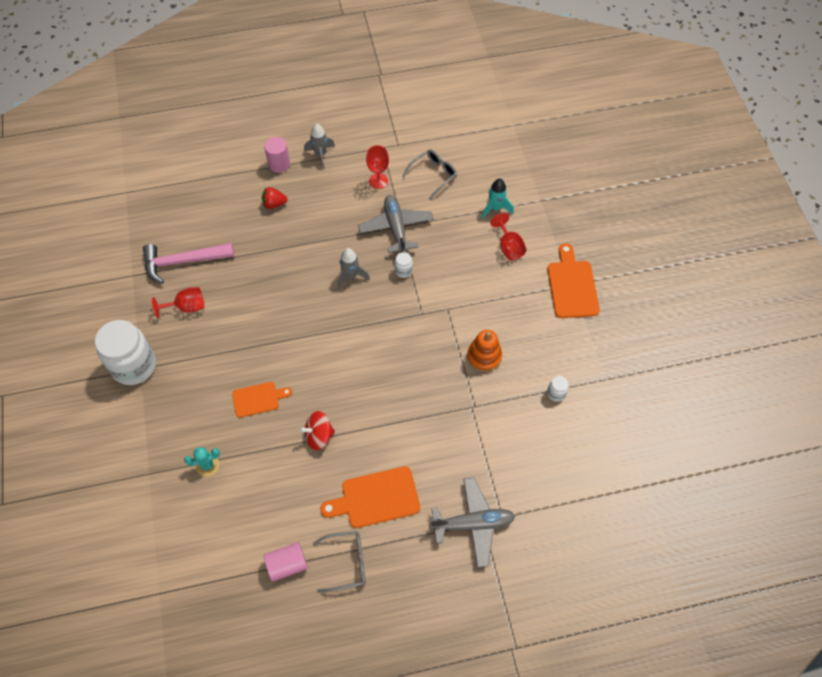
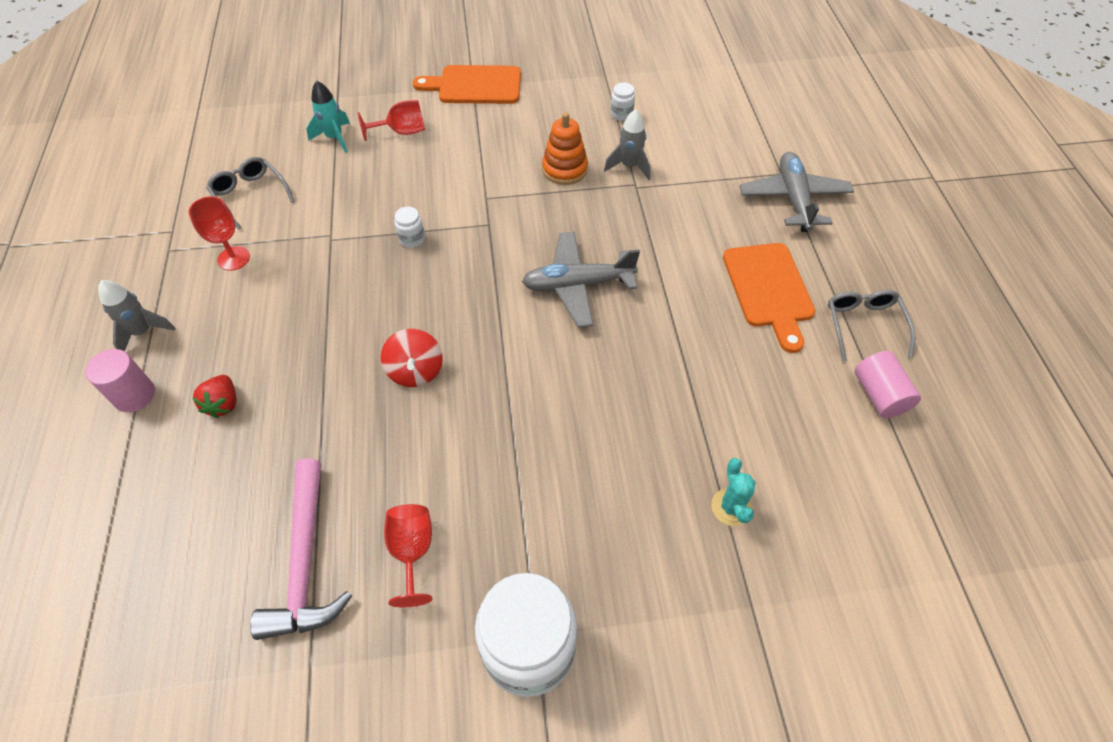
camera: 85 degrees left, 5 degrees down
orange cutting board [232,382,292,418] -> none
red spinning top [299,411,335,450] -> red spinning top moved to [381,329,443,387]
grey rocket [337,248,370,289] -> grey rocket moved to [604,109,651,180]
grey plane [358,195,434,253] -> grey plane moved to [522,231,640,327]

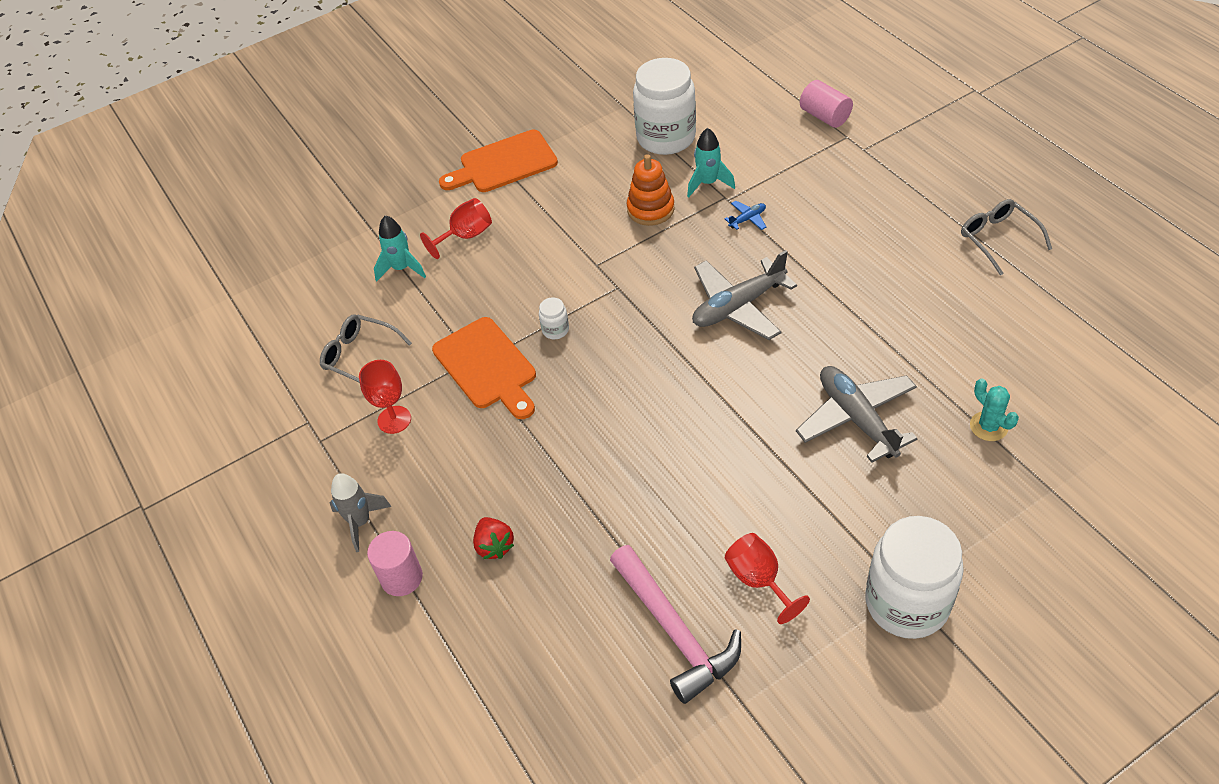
camera: 20 degrees left, 5 degrees down
red spinning top [381,329,443,387] -> none
grey rocket [604,109,651,180] -> turquoise rocket [687,128,735,197]
white jar [610,83,635,121] -> white jar [633,58,696,155], size x2.47
orange cutting board [723,243,815,353] -> orange cutting board moved to [432,317,536,419]
grey plane [740,152,854,232] -> grey plane moved to [796,366,918,463]
pink cylinder [855,351,921,418] -> pink cylinder moved to [800,80,853,128]
none -> blue plane [725,201,766,230]

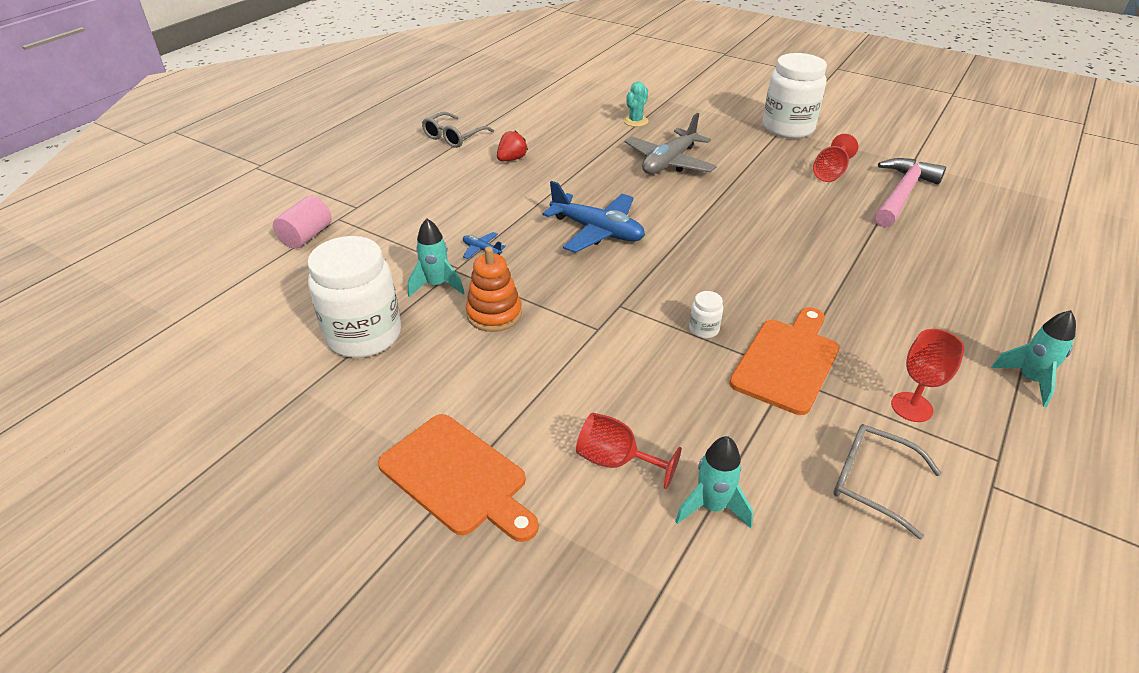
camera: 120 degrees left, 10 degrees down
grey glasses [320,314,412,383] -> grey glasses turned 120 degrees clockwise [833,424,941,539]
grey rocket [330,473,391,552] -> turquoise rocket [991,310,1076,407]
pink cylinder [367,531,423,596] -> none
red strawberry [473,517,514,559] -> red strawberry moved to [497,131,528,161]
grey plane [692,250,797,340] -> blue plane [543,181,645,253]

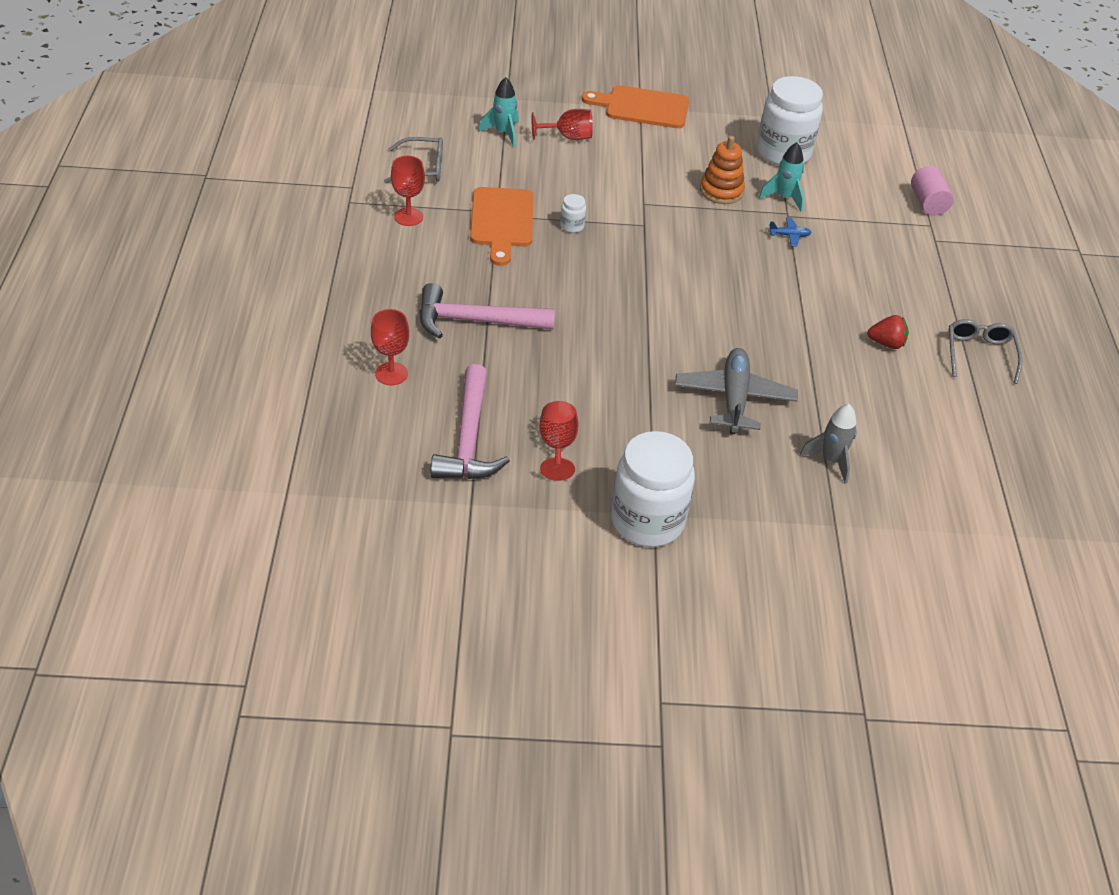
camera: 145 degrees right, 5 degrees up
red strawberry [497,131,528,161] -> red strawberry turned 90 degrees counterclockwise [867,315,909,349]
blue plane [543,181,645,253] -> none
turquoise cactus [623,82,648,127] -> grey rocket [800,404,857,484]
turquoise rocket [991,310,1076,407] -> none
none -> red goblet [371,309,409,385]
none -> pink hammer [419,283,555,339]

